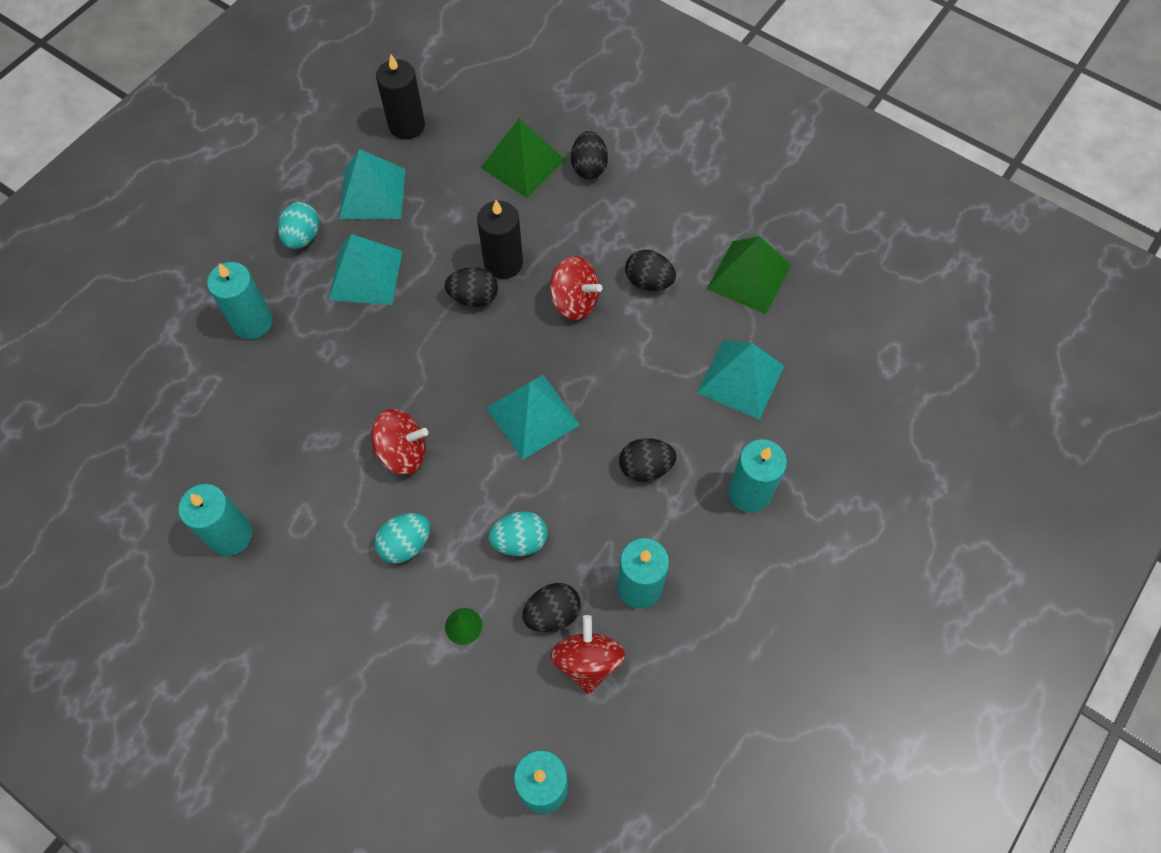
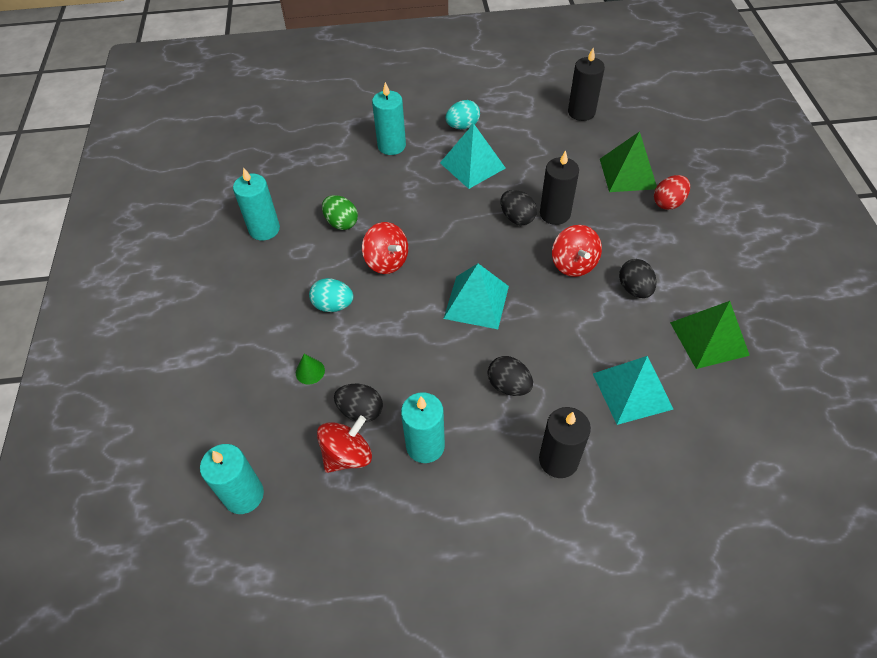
camera: 50 degrees right, 10 degrees down
turquoise pyramid [339,149,406,219] -> none
turquoise egg [489,511,548,556] -> none
black egg [571,131,608,179] -> red egg [654,175,690,210]
turquoise candle [728,439,787,513] -> black candle [539,407,591,478]
none -> green egg [322,195,358,230]

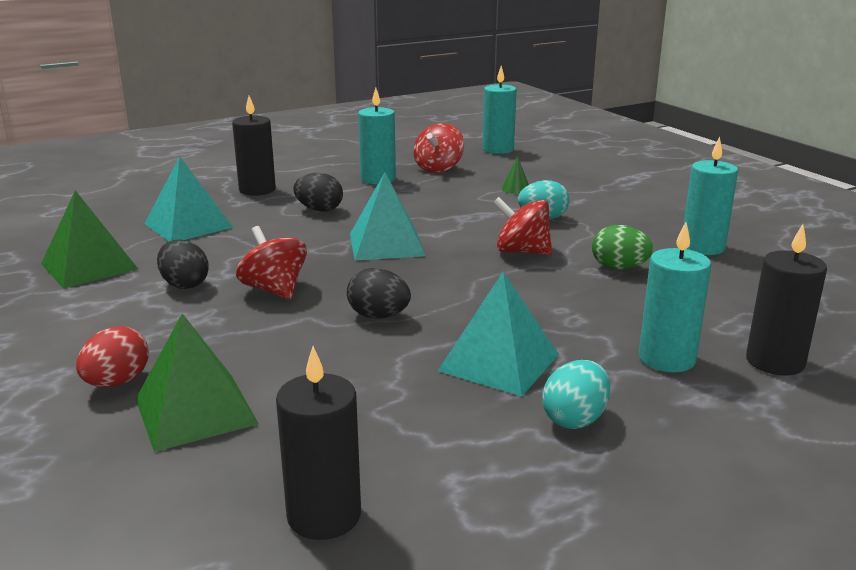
camera: 155 degrees right, 30 degrees down
black egg [334,384,383,423] -> none
black candle [540,150,579,225] -> black candle moved to [746,224,827,376]

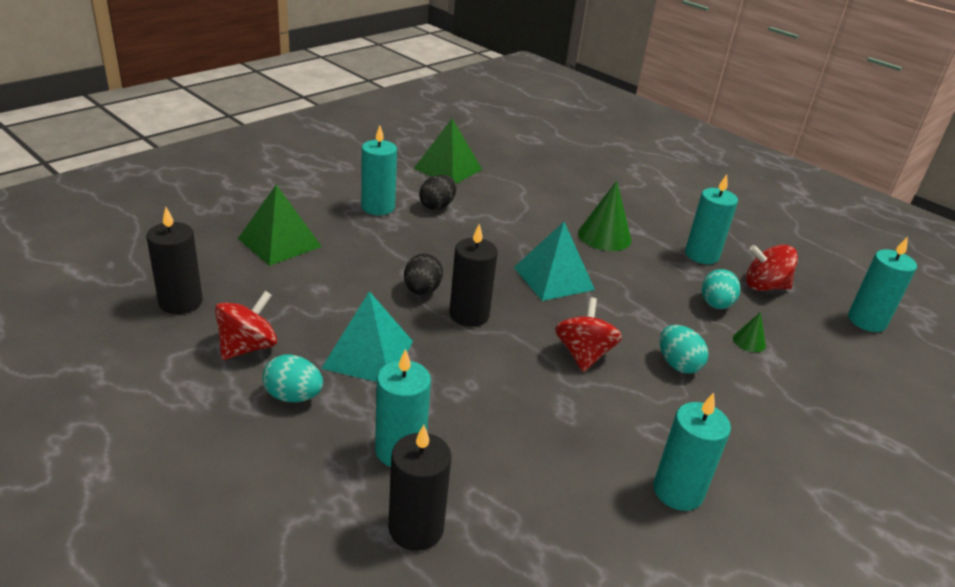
camera: 70 degrees right, 10 degrees up
red egg [76,326,149,387] -> none
turquoise pyramid [144,156,233,241] -> none
black candle [232,96,276,196] -> black candle moved to [449,224,498,327]
red spinning top [236,226,307,300] -> red spinning top moved to [215,291,278,360]
black egg [293,173,343,212] -> green cone [578,181,632,251]
green egg [592,225,653,270] -> none
none -> turquoise candle [361,125,397,215]
none -> turquoise egg [702,269,740,309]

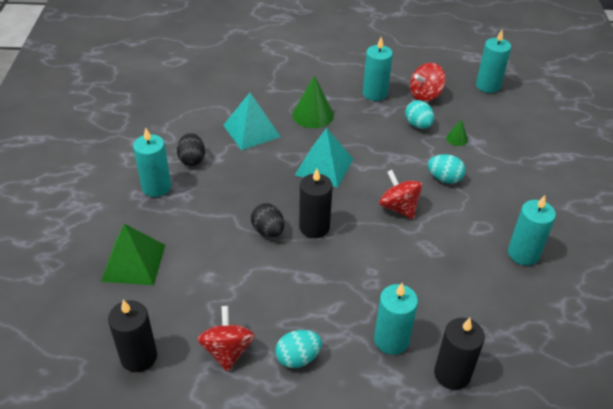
camera: 40 degrees left, 10 degrees up
turquoise pyramid [321,291,413,382] -> turquoise pyramid moved to [223,93,281,150]
green pyramid [414,119,482,184] -> none

